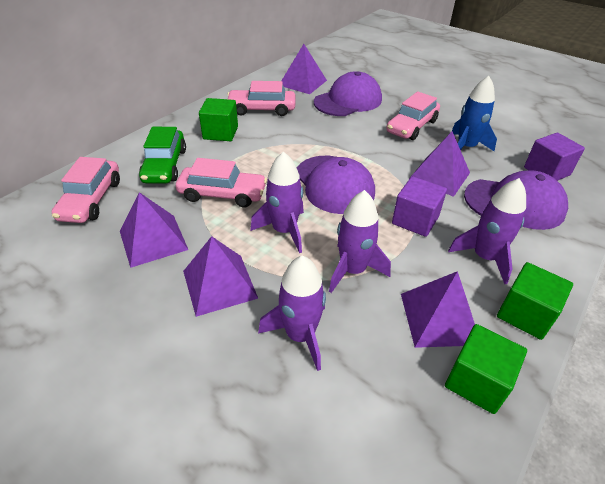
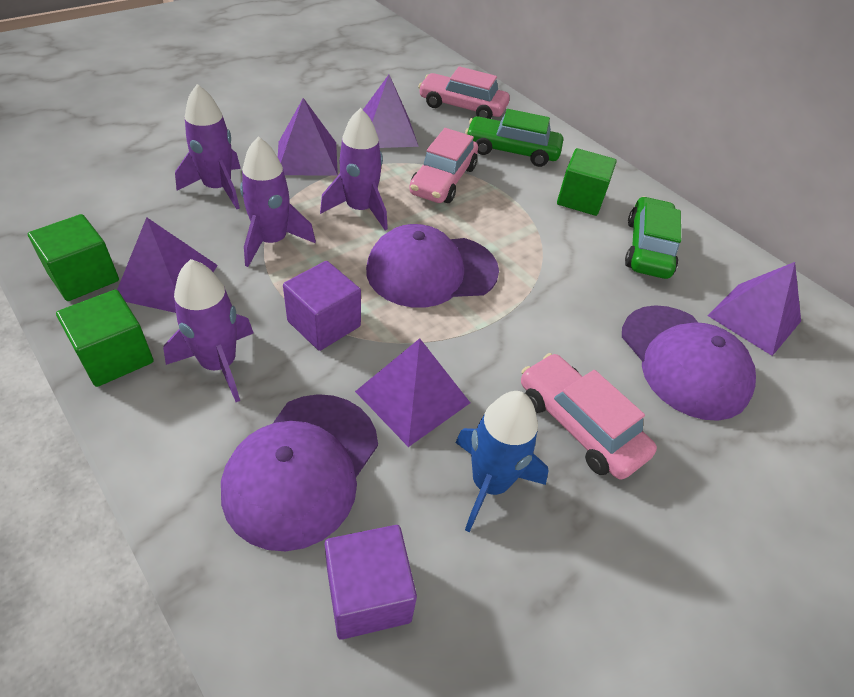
camera: 100 degrees right, 5 degrees up
pink car [227,81,296,116] -> green car [625,196,681,279]

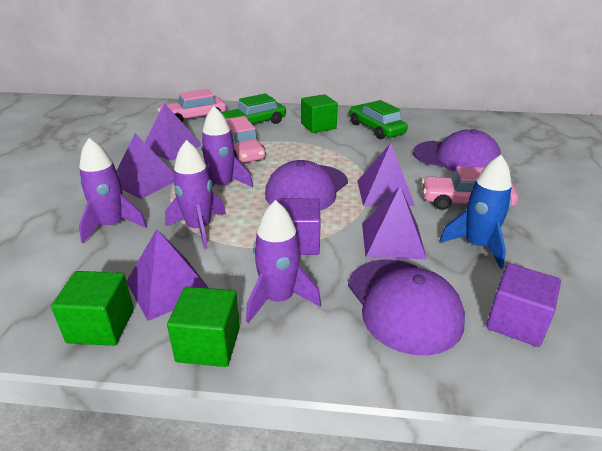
camera: 40 degrees left, 15 degrees down
purple pyramid [708,262,801,356] -> purple pyramid moved to [358,143,415,206]

